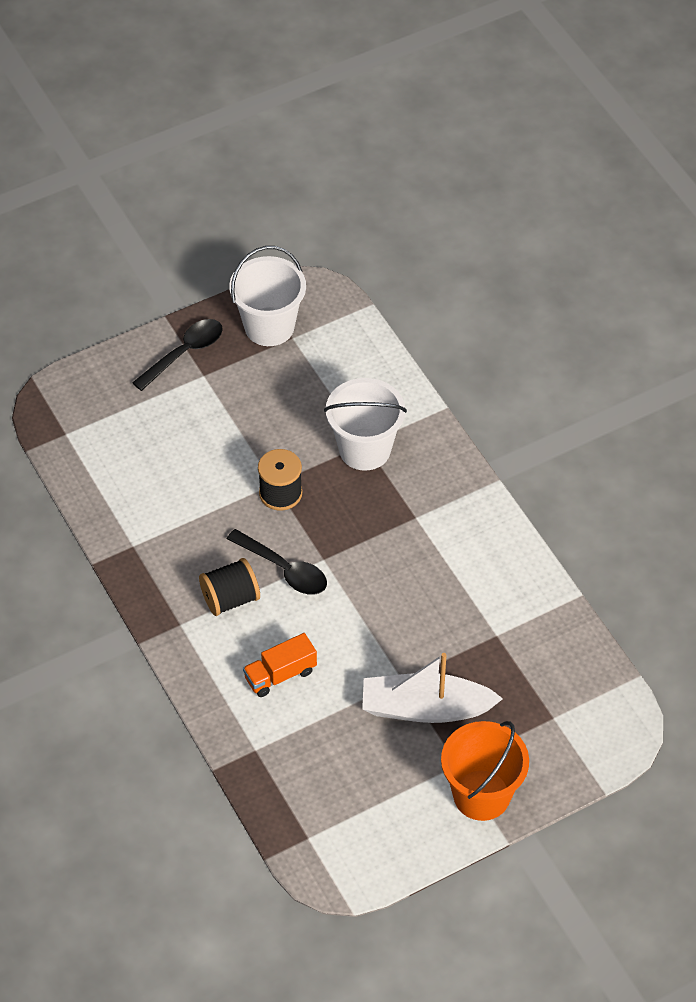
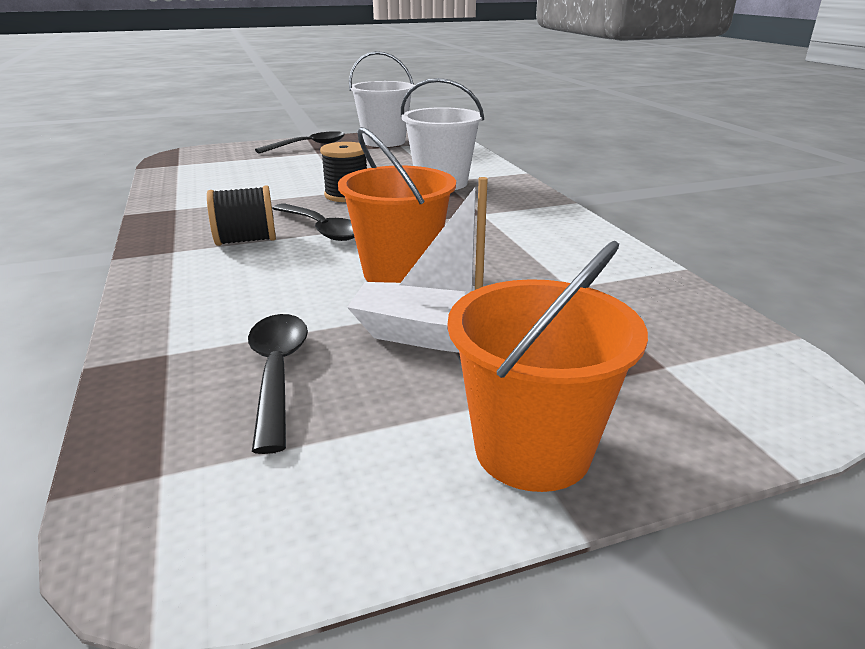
camera: 10 degrees right, 25 degrees down
orange truck [243,633,317,697] -> none
none -> black spoon [248,314,308,454]
none -> orange bucket [338,127,456,283]

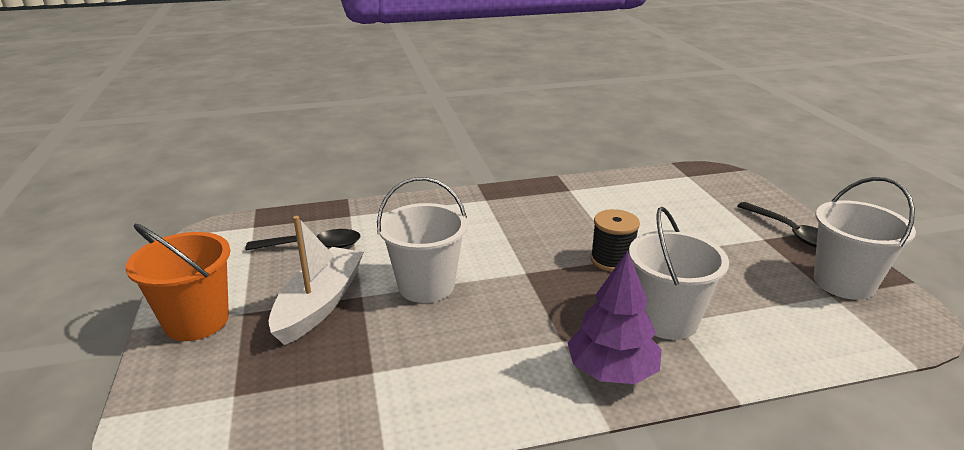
camera: 95 degrees right, 0 degrees up
black spool [207,185,276,246] -> none
black spoon [272,203,355,241] -> none
orange bucket [338,127,456,283] -> white bucket [377,177,468,303]
none -> purple tree [567,251,662,384]

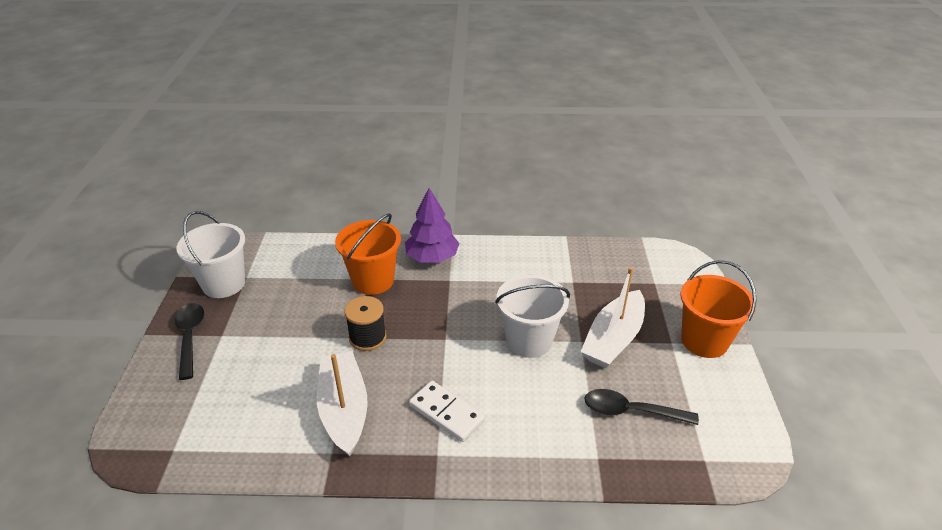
camera: 165 degrees left, 10 degrees up
white bucket [629,207,729,340] -> orange bucket [335,213,401,295]
none -> white boat [317,351,367,456]
none -> white domino [409,381,485,442]

